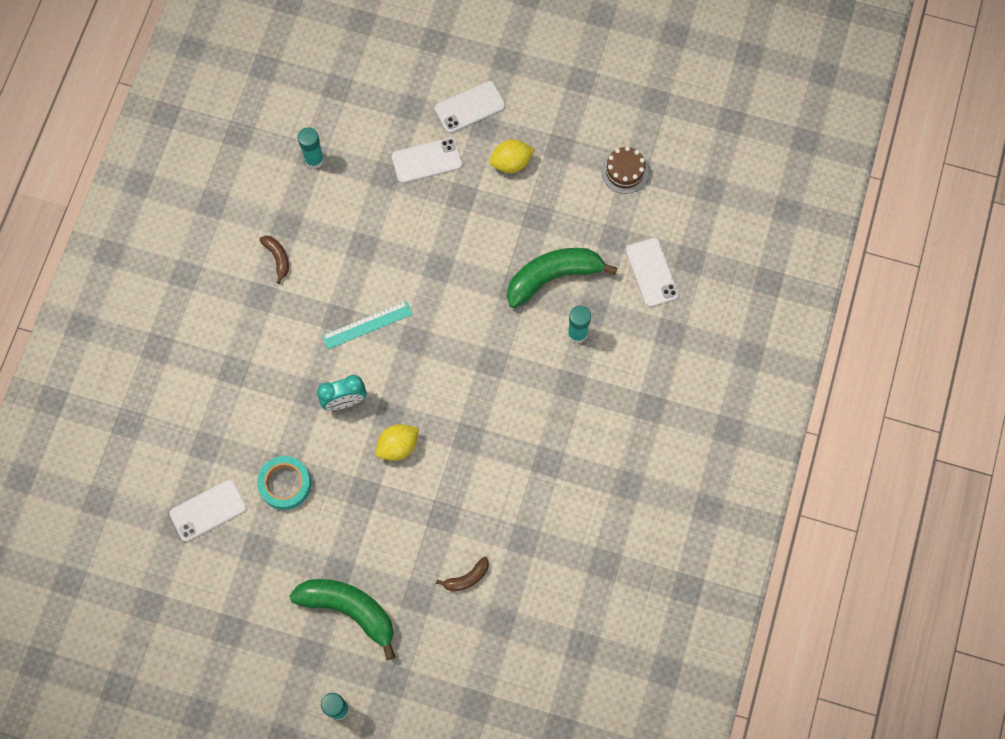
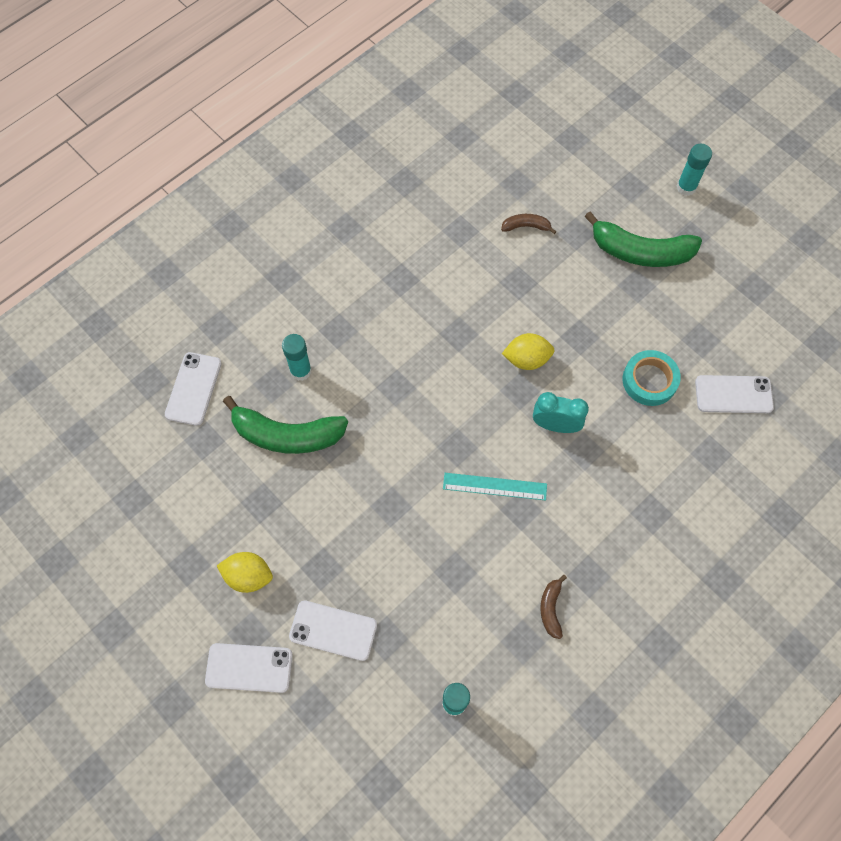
camera: 150 degrees left, 5 degrees down
green banana [290,579,395,660] -> green banana turned 45 degrees counterclockwise [584,211,702,267]
brown cake [601,146,648,194] -> none

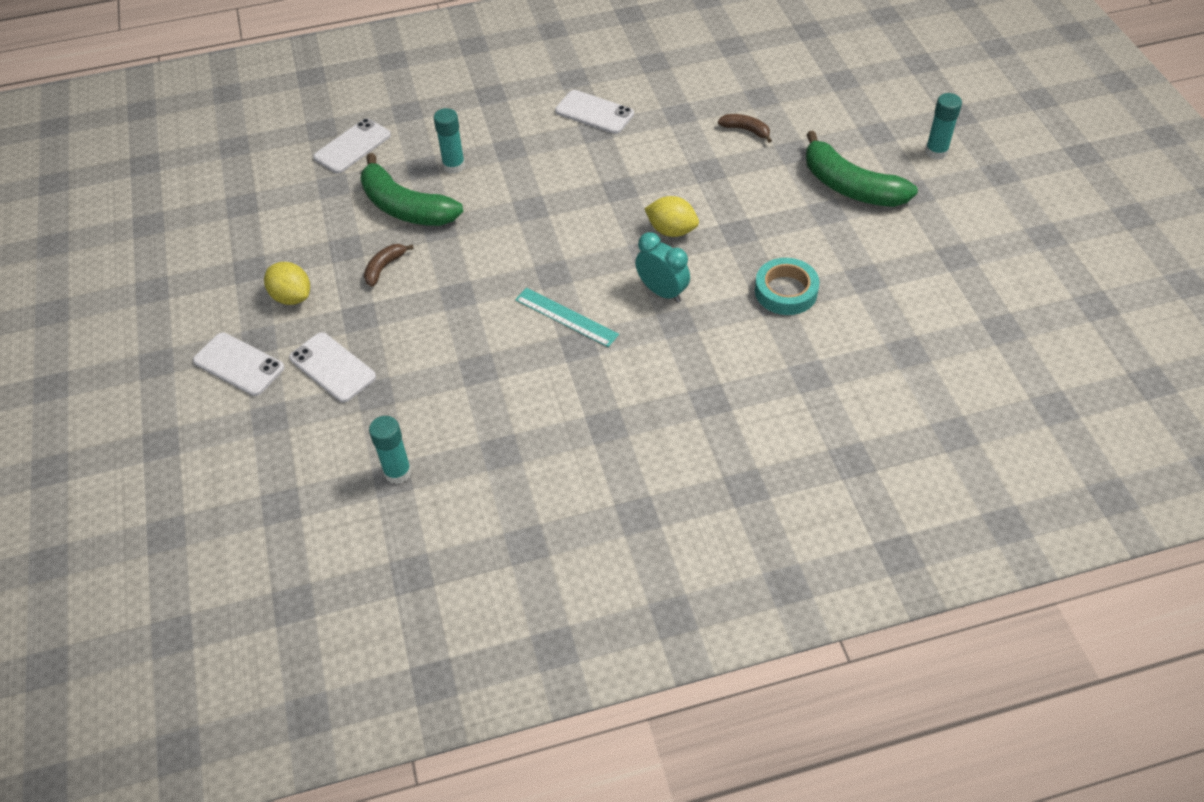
camera: 30 degrees right, 15 degrees down
brown banana [540,575,567,639] -> brown banana moved to [364,244,414,287]
white phone [695,375,774,413] -> white phone moved to [555,90,634,134]

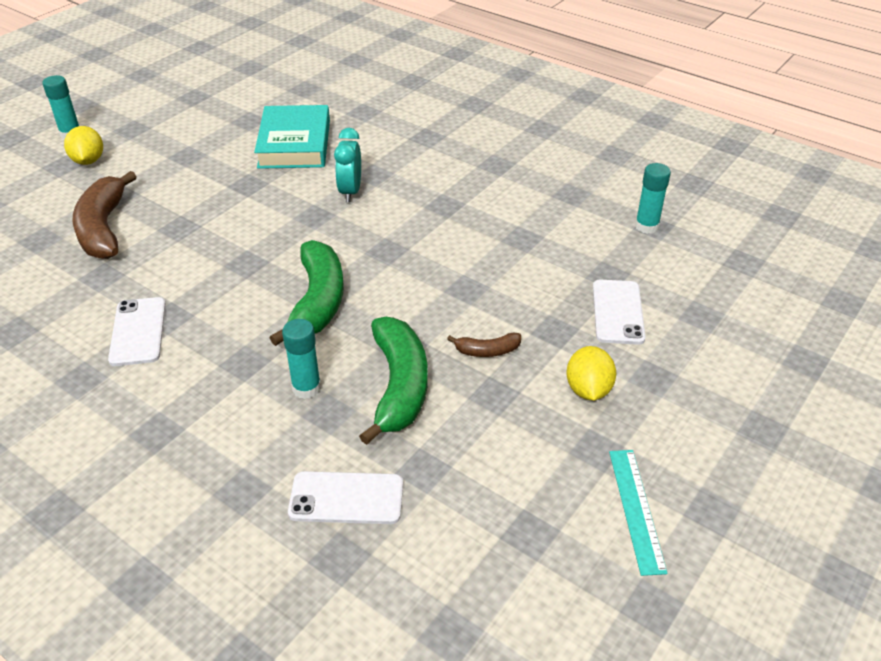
camera: 130 degrees left, 10 degrees down
white phone [193,332,285,396] -> none
turquoise ruler [515,288,619,347] -> turquoise ruler moved to [609,450,668,576]
yellow lemon [645,196,699,237] -> yellow lemon moved to [64,126,103,165]
brown banana [718,114,772,143] -> brown banana [72,171,137,259], size x2.12
turquoise tape [755,258,819,315] -> turquoise book [254,105,330,169]
green banana [806,131,918,207] -> green banana moved to [270,240,343,346]

